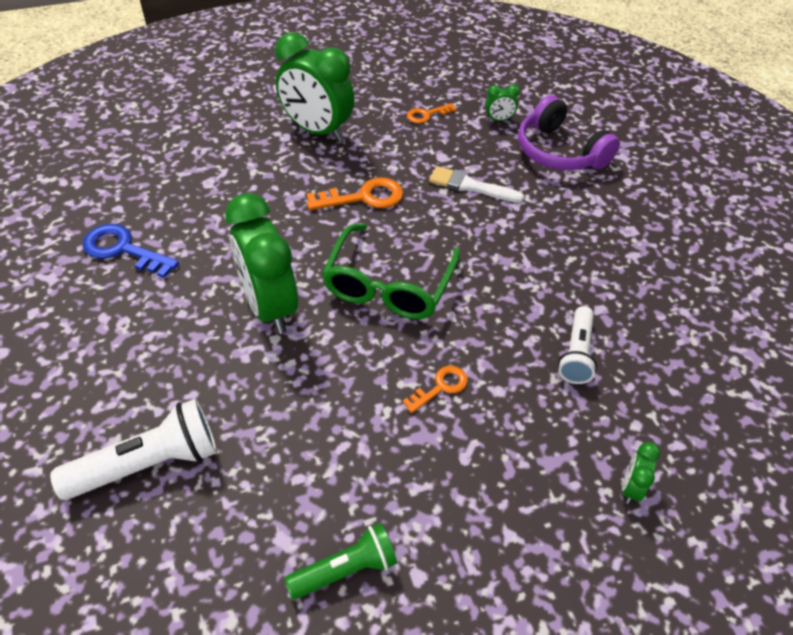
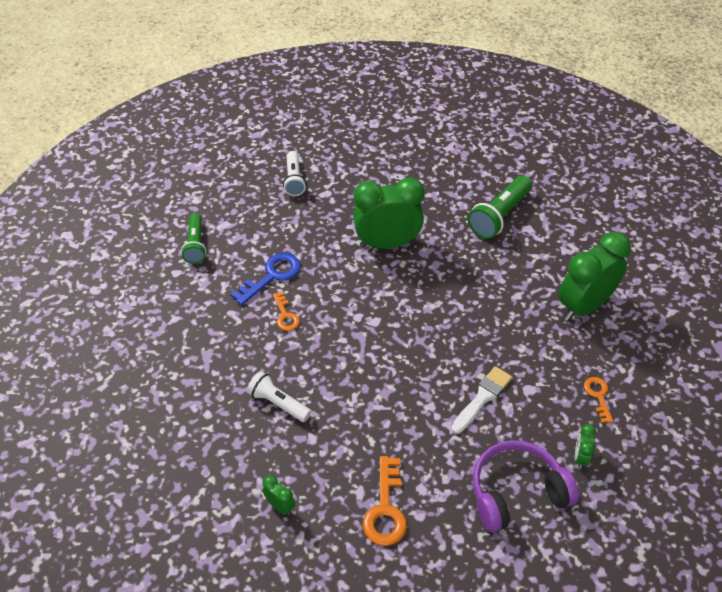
camera: 110 degrees right, 0 degrees up
white flashlight [50,399,217,500] -> white flashlight [283,151,306,196], size x0.66
blue key [82,224,179,278] -> blue key moved to [231,253,301,305]
orange key [307,177,404,210] -> orange key moved to [363,456,407,546]
green glasses [322,224,460,319] -> none
green clock [622,442,661,504] -> green clock moved to [263,475,295,515]
none -> green flashlight [468,175,532,239]

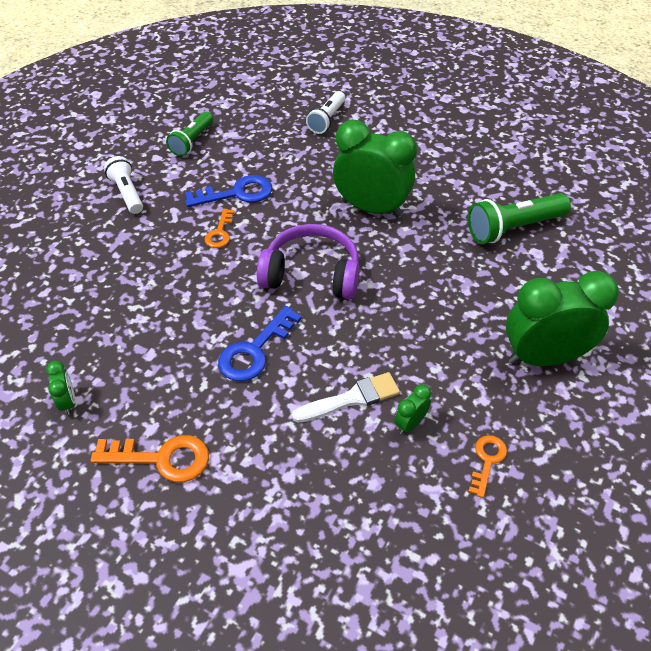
camera: 30 degrees right, 0 degrees up
white flashlight [247,371,311,422] -> white flashlight moved to [104,156,143,214]
orange key [363,456,407,546] -> orange key turned 120 degrees counterclockwise [90,435,209,482]
purple headphones [473,440,579,532] -> purple headphones moved to [257,224,359,300]
green clock [575,424,596,469] -> green clock moved to [394,384,431,434]
none -> blue key [218,306,302,381]

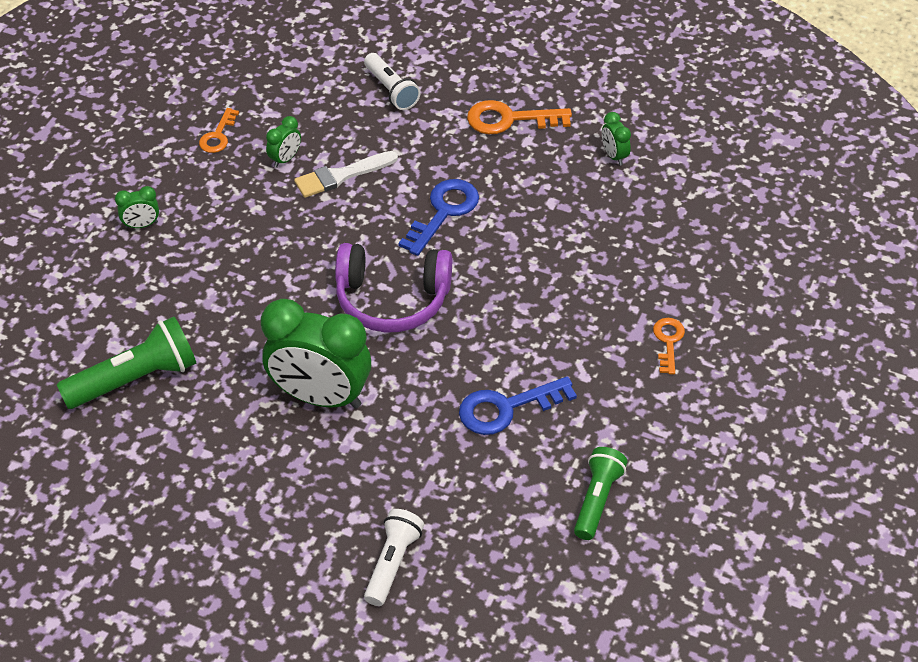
camera: 175 degrees right, 0 degrees up
white flashlight [104,156,143,214] -> white flashlight moved to [364,53,421,110]
orange key [204,209,235,248] -> orange key moved to [653,318,685,374]
green clock [506,271,619,366] -> green clock [115,186,159,229], size x0.42

